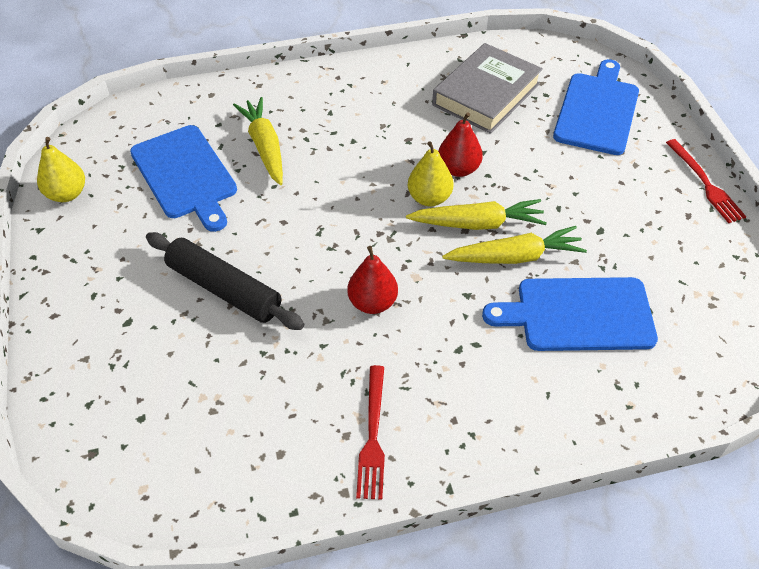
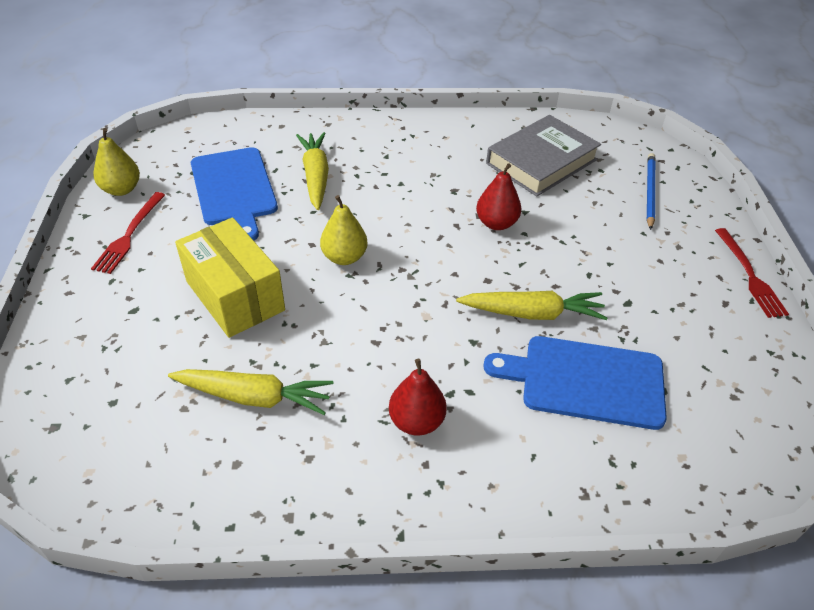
camera: 10 degrees right, 5 degrees down
black rolling pin [146,232,304,330] -> yellow box [175,217,285,338]
red pear [347,246,398,314] -> red pear moved to [389,359,447,436]
red fork [356,365,385,500] -> red fork moved to [91,192,165,274]
yellow carrot [406,199,547,230] -> yellow carrot moved to [168,369,333,415]
yellow pear [408,141,454,206] -> yellow pear moved to [320,195,368,265]
blue cutting board [553,59,639,155] -> blue pencil [647,153,655,230]

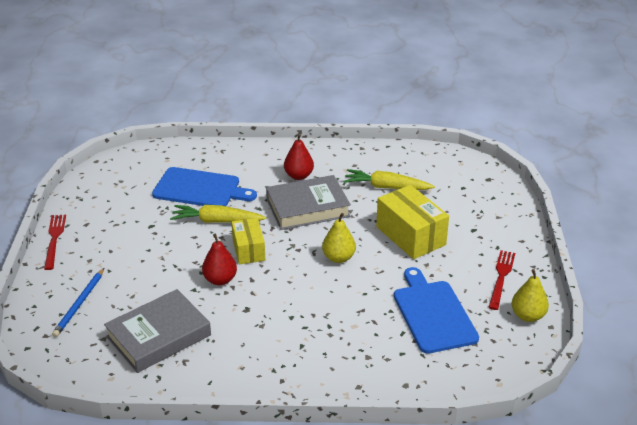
camera: 175 degrees left, 10 degrees down
yellow carrot [296,132,329,210] -> none
none -> yellow box [232,218,265,264]
none -> grey book [266,175,351,230]

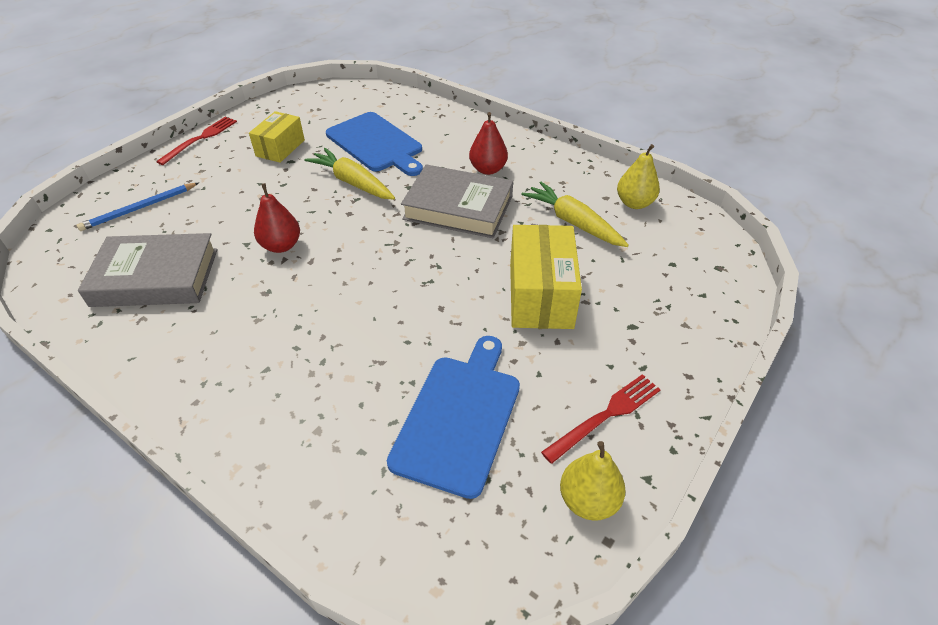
camera: 35 degrees right, 10 degrees up
yellow box [232,218,265,264] -> yellow box moved to [249,111,305,163]
yellow pear [322,213,356,263] -> yellow pear moved to [617,144,660,209]

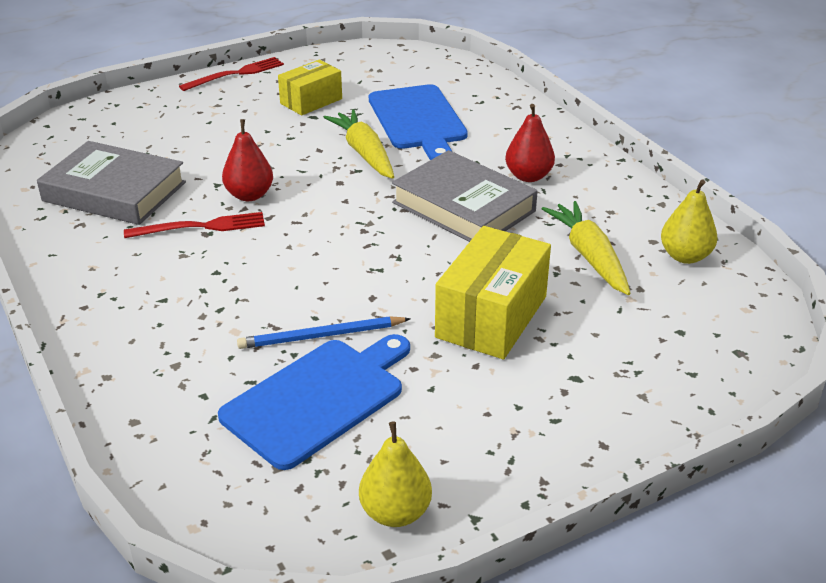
camera: 25 degrees right, 10 degrees down
blue pencil [77,183,198,231] -> blue pencil moved to [237,316,411,349]
red fork [541,374,661,464] -> red fork moved to [124,212,265,238]

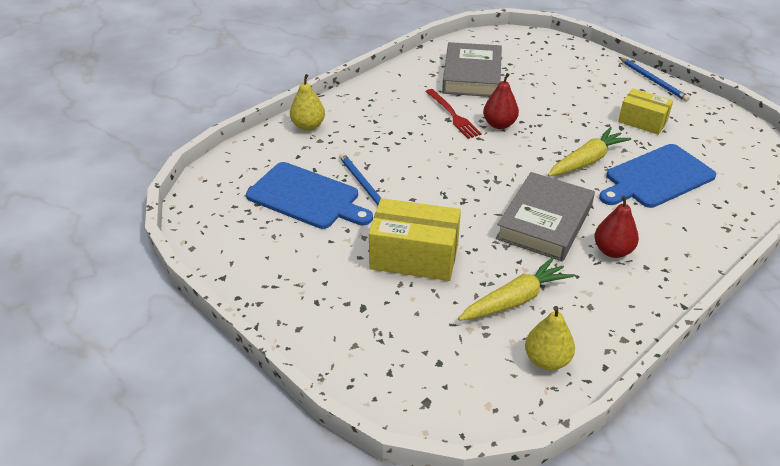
camera: 75 degrees right, 5 degrees up
red fork [179,57,284,91] -> blue pencil [619,57,690,102]
yellow pear [359,421,432,527] -> yellow pear moved to [290,74,325,131]

